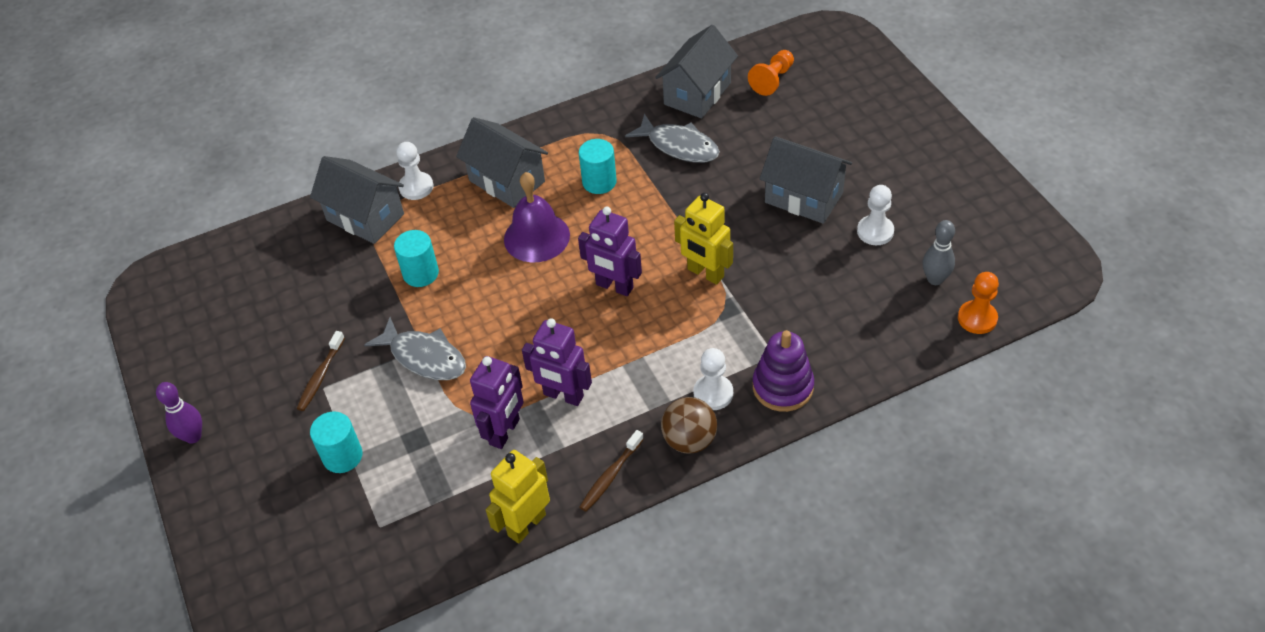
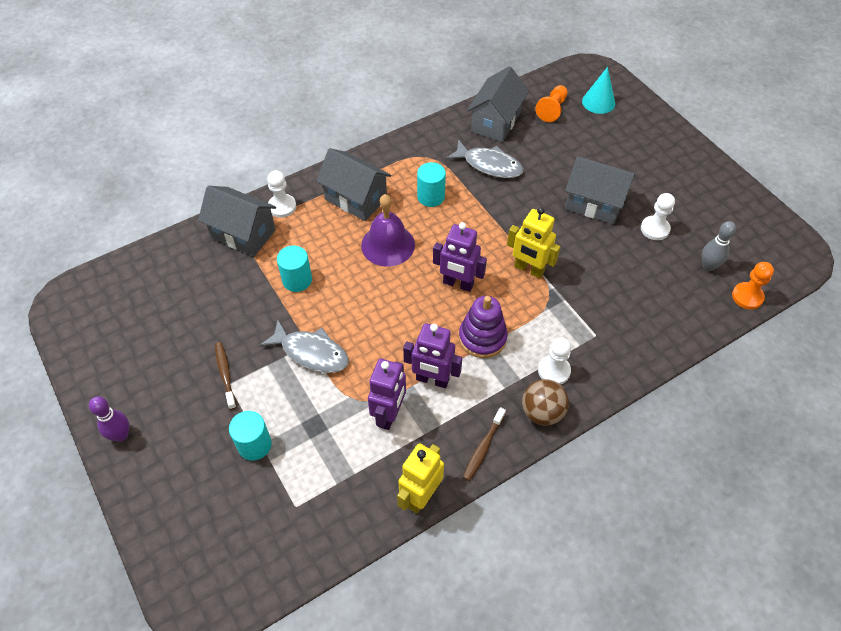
camera: 10 degrees left, 5 degrees up
brown toothbrush [297,331,345,411] -> brown toothbrush turned 150 degrees clockwise [215,342,236,410]
purple stacking toy [753,330,814,412] -> purple stacking toy moved to [459,296,508,358]
none -> turquoise cone [582,67,615,114]

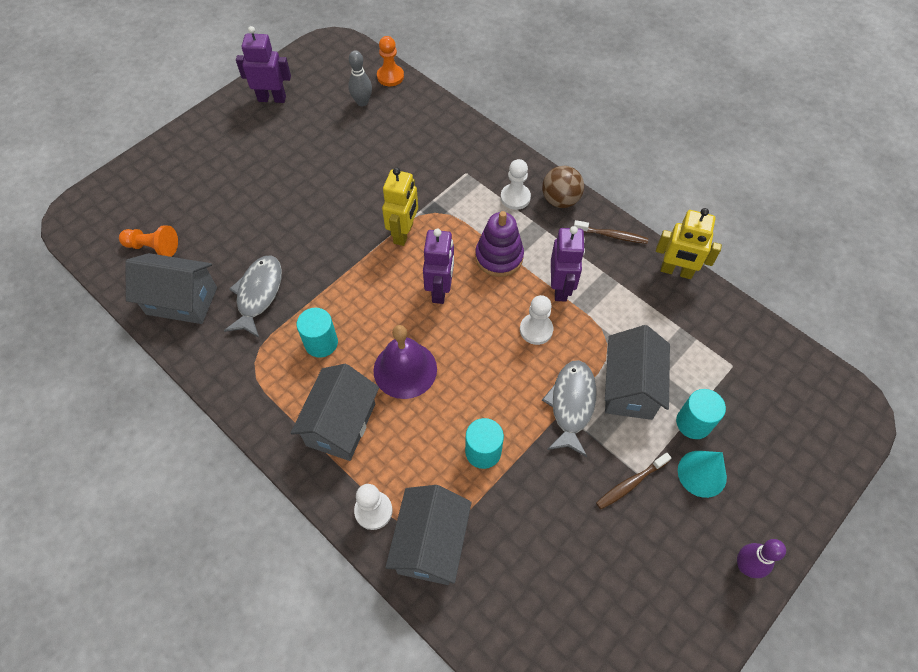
camera: 105 degrees left, 5 degrees up
purple robot [368,359,406,430] -> purple robot moved to [236,26,291,103]
grey house [565,156,635,224] -> grey house moved to [605,325,670,420]
turquoise cone [582,67,615,114] -> turquoise cone moved to [678,451,727,498]
white pawn [641,193,675,240] -> white pawn moved to [520,295,553,345]

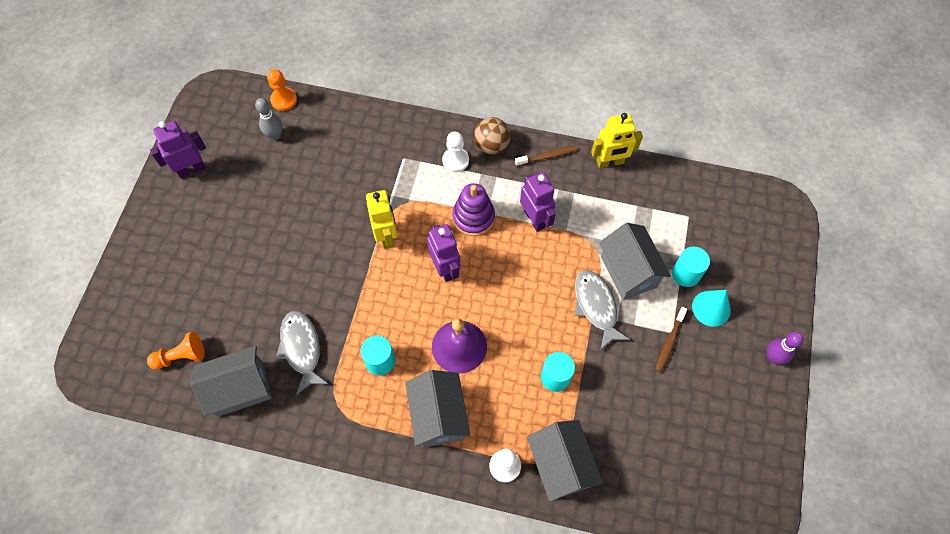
camera: 30 degrees left, 5 degrees up
white pawn [520,295,553,345] -> none

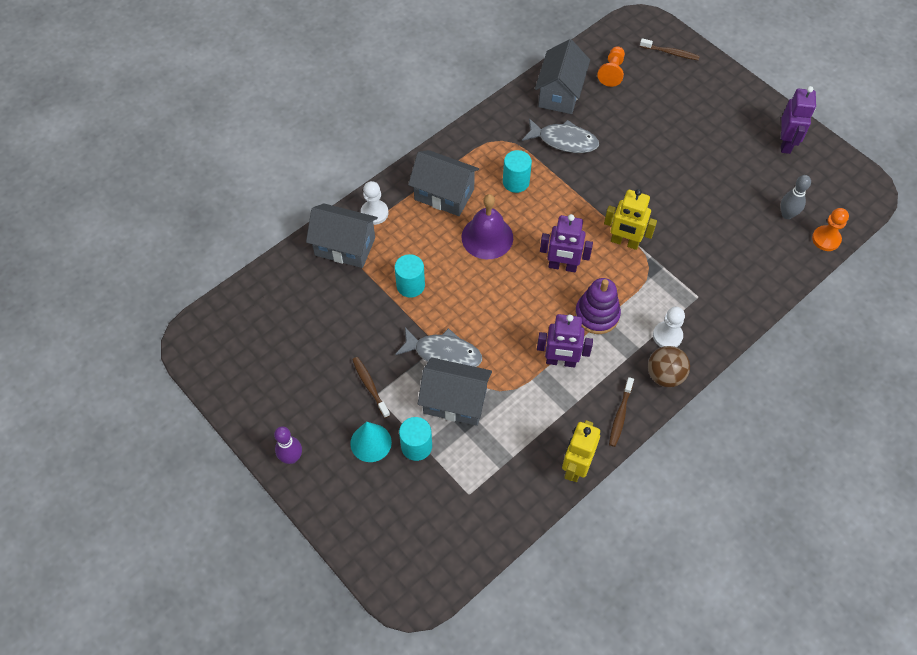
camera: 125 degrees right, 5 degrees down
none -> brown toothbrush [640,38,700,60]

